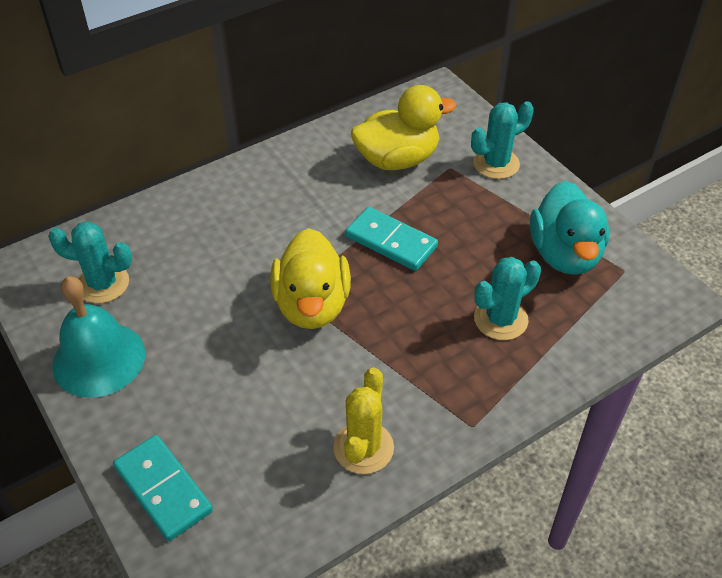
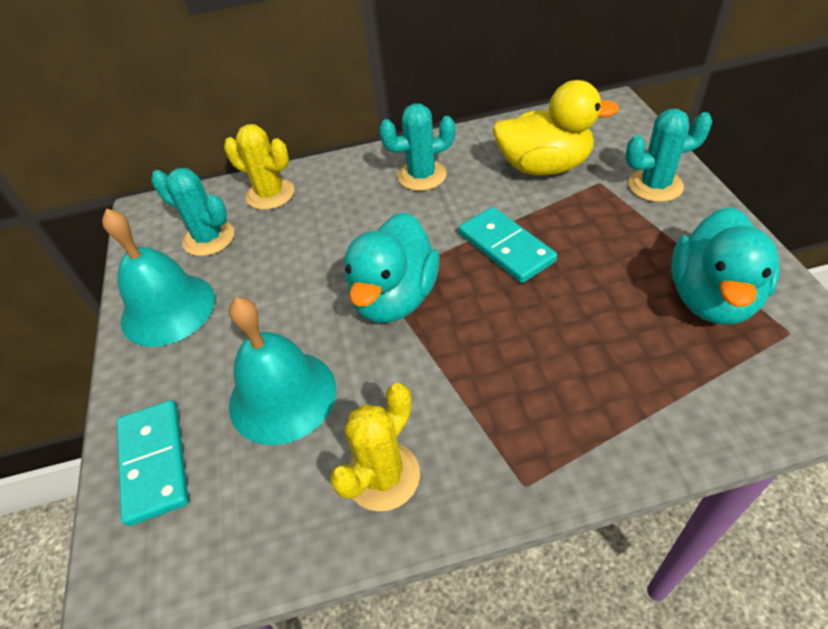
camera: 25 degrees right, 0 degrees up
yellow duck [270,228,351,329] -> turquoise duck [344,212,439,323]
turquoise cactus [474,257,541,340] -> turquoise cactus moved to [379,104,455,191]
none -> yellow cactus [224,124,294,210]
none -> turquoise bell [229,297,336,445]

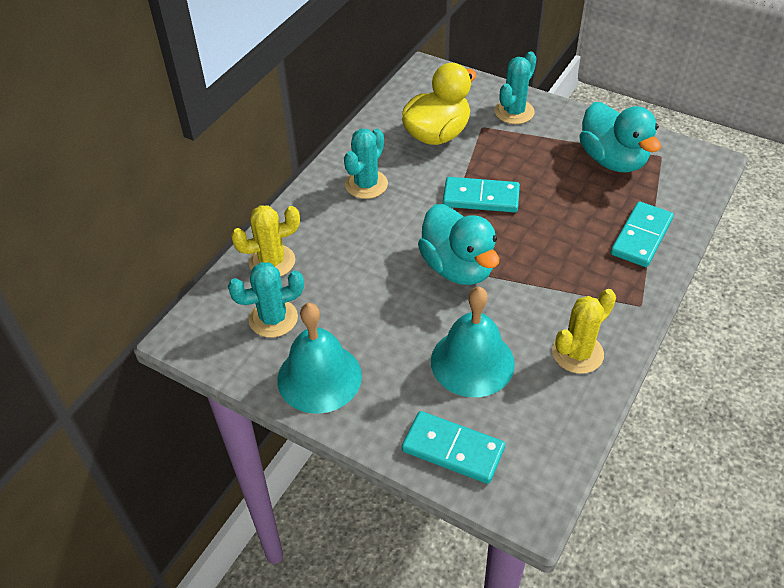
camera: 50 degrees left, 0 degrees up
yellow cactus [330,383,420,512] -> yellow cactus turned 60 degrees clockwise [552,289,616,374]
none -> turquoise domino [611,201,674,267]

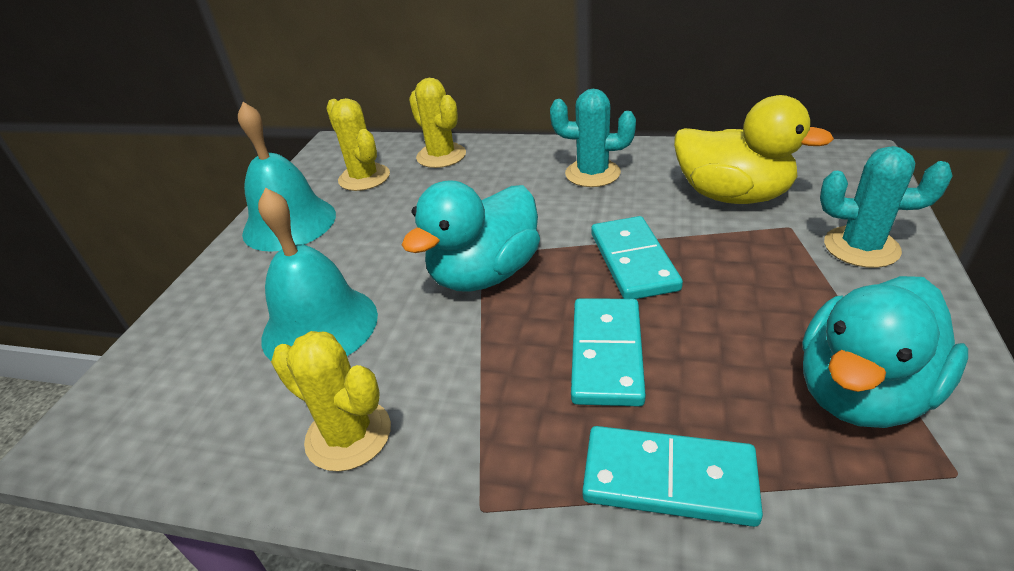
camera: 75 degrees right, 10 degrees down
turquoise cactus [228,262,304,338] -> yellow cactus [326,98,390,191]
turquoise domino [402,411,505,484] -> turquoise domino moved to [571,298,646,407]

